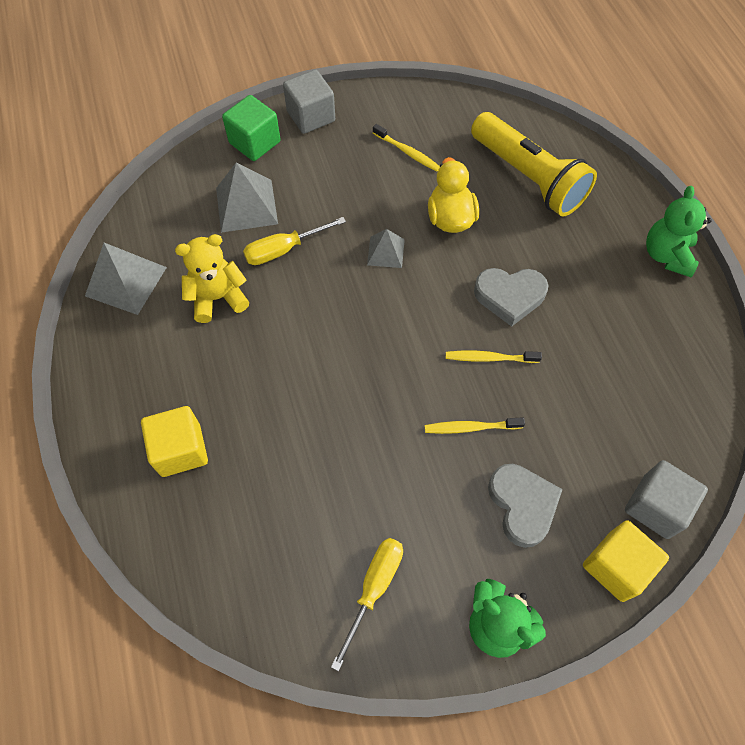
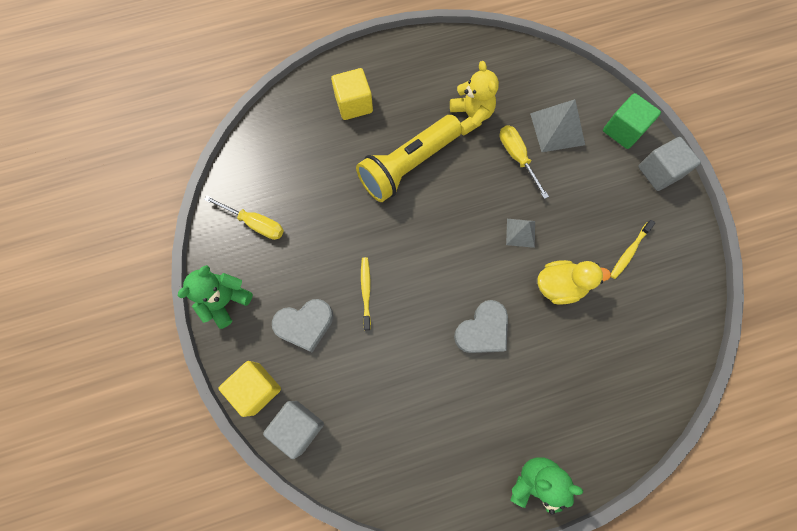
camera: 90 degrees right, 10 degrees up
grey pyramid [85,243,167,315] -> none
yellow toothbrush [446,350,542,363] -> none
yellow flashlight [471,112,597,217] -> yellow flashlight moved to [356,115,462,202]
grey heart [474,268,548,327] -> grey heart turned 135 degrees counterclockwise [454,300,508,353]

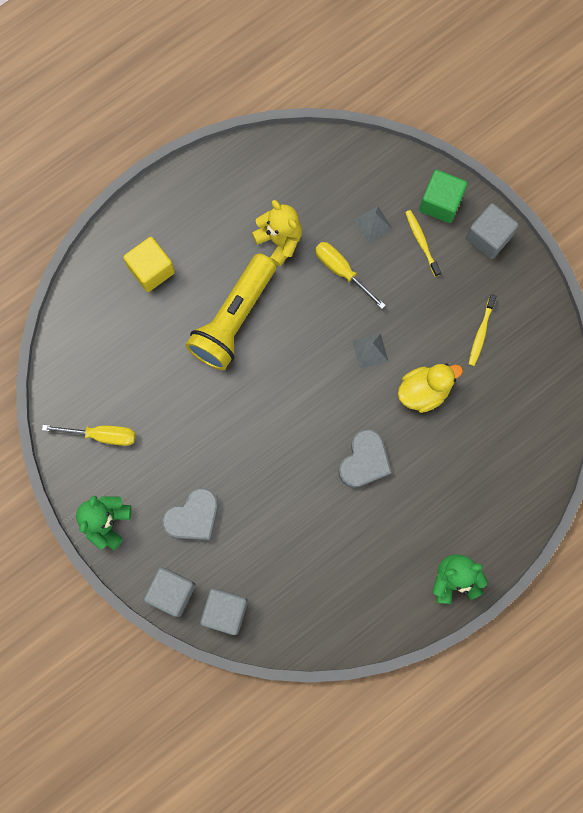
camera: 20 degrees left, 5 degrees up
yellow cube [219,361,281,417] -> grey cube [144,567,196,617]
yellow toothbrush [361,257,371,330] -> yellow toothbrush moved to [405,210,441,277]
grey pyramid [530,99,585,152] -> grey pyramid [354,206,393,244], size x0.59

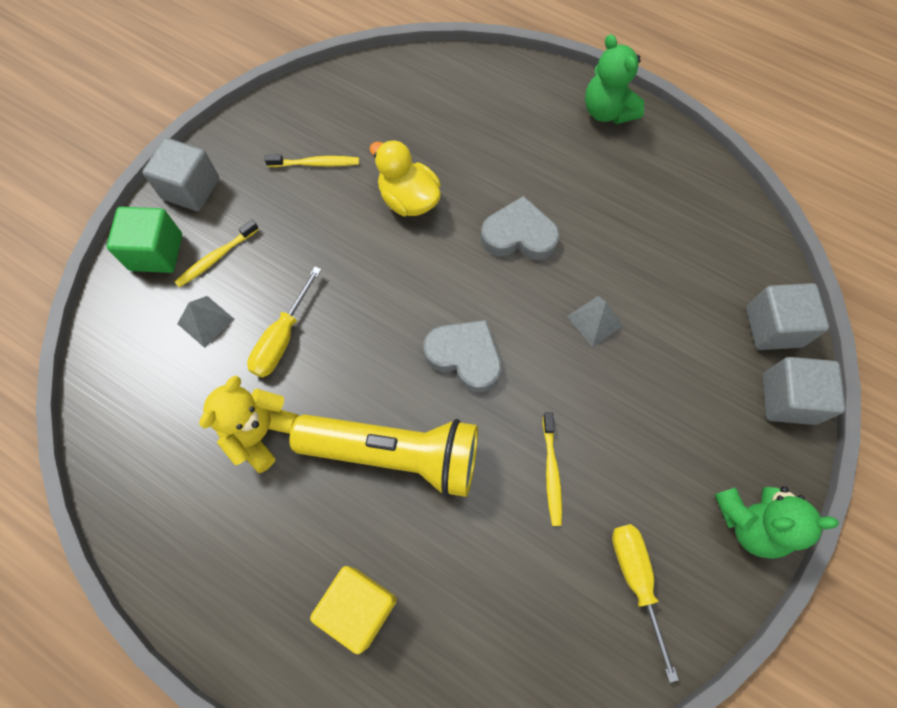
camera: 110 degrees left, 10 degrees down
grey heart [162,488,218,541] -> grey heart moved to [424,320,501,392]
grey pyramid [352,334,388,369] -> grey pyramid moved to [567,296,624,347]
none -> yellow toothbrush [543,412,562,526]

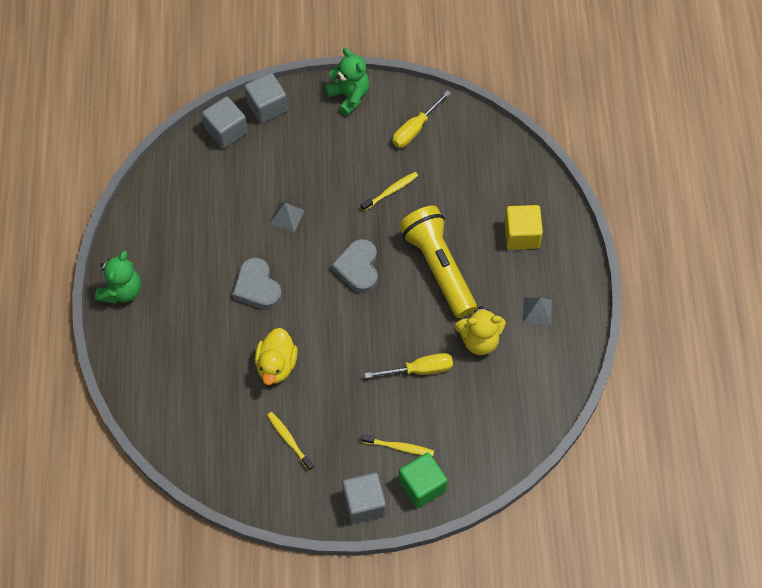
camera: 125 degrees left, 5 degrees down
grey pyramid [177,296,234,348] -> grey pyramid moved to [523,298,552,325]

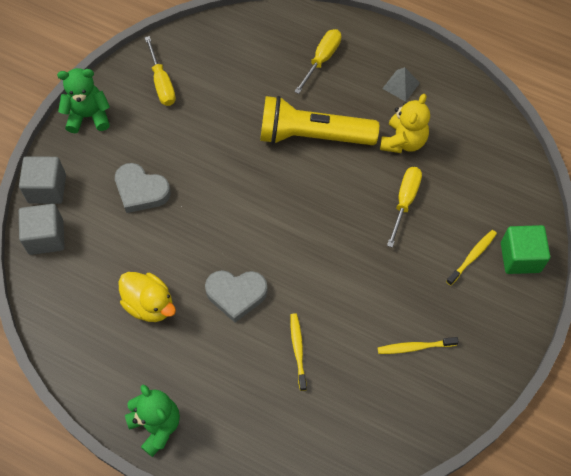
camera: 60 degrees left, 0 degrees up
yellow duck [255,328,298,385] -> yellow duck moved to [118,272,176,322]
grey pyramid [269,202,305,233] -> none
grey heart [332,239,378,294] -> grey heart moved to [115,163,171,213]
grey cube [342,473,386,523] -> none
yellow toothbrush [361,172,418,211] -> yellow toothbrush moved to [290,313,307,391]
yellow cube [504,205,543,250] -> yellow screwdriver [294,29,341,94]

